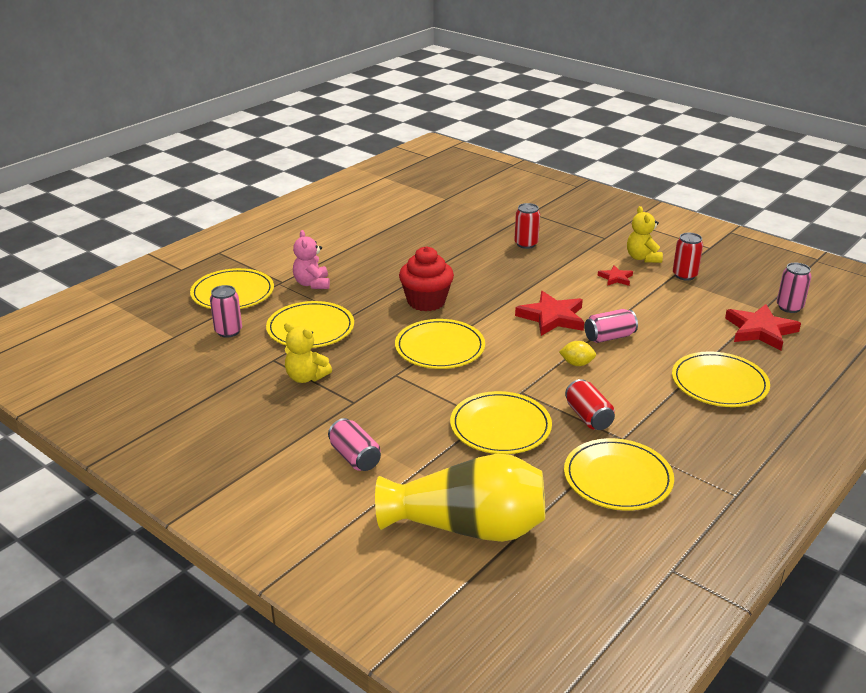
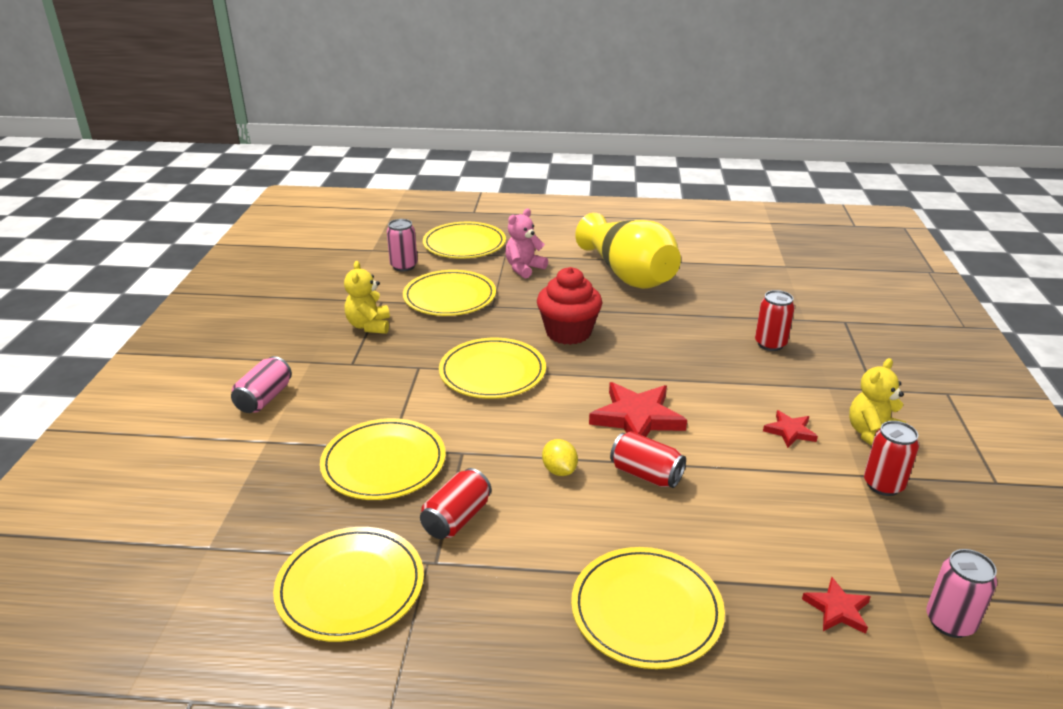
camera: 55 degrees right, 0 degrees up
yellow vase [375,454,545,542] -> yellow vase moved to [575,213,681,289]
pink can [584,309,638,343] -> red can [610,431,686,488]
red star [725,304,801,351] -> red star [802,577,871,634], size x0.53

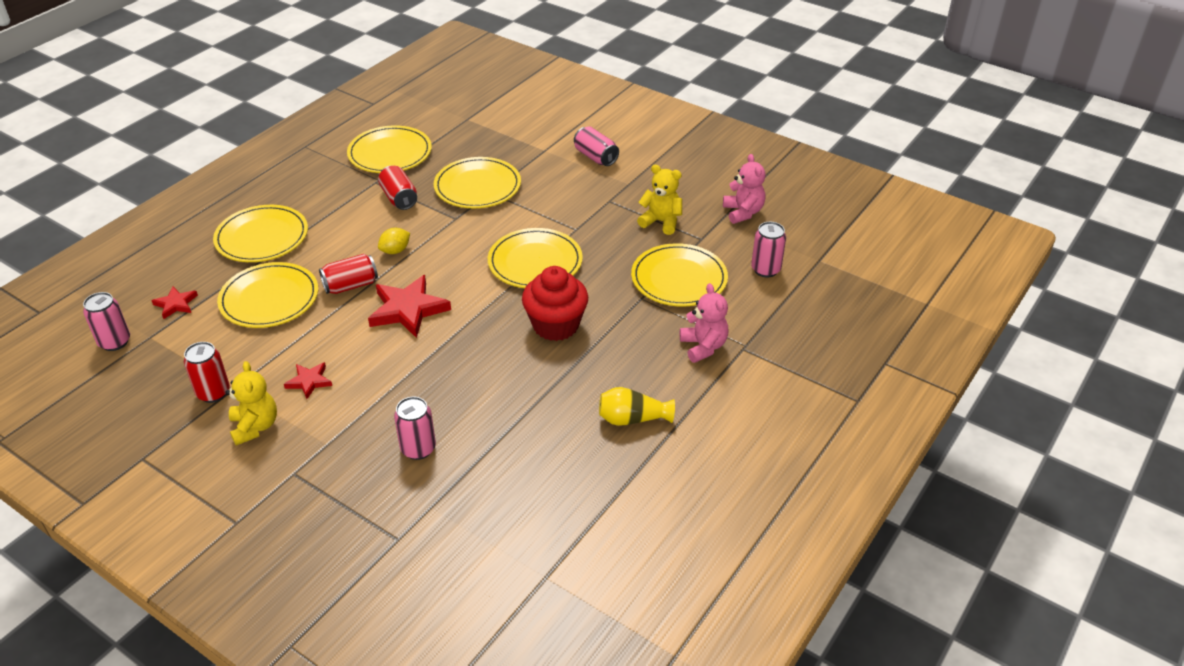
camera: 120 degrees right, 10 degrees up
yellow plate [423,222,506,259] -> yellow plate moved to [217,262,318,328]
yellow lemon [542,439,578,476] -> yellow lemon turned 45 degrees counterclockwise [378,228,410,254]
yellow vase [575,213,681,289] -> yellow vase [599,387,675,426], size x0.47
red can [755,290,795,351] -> pink can [394,397,436,460]
none -> pink teddy bear [723,154,766,224]

